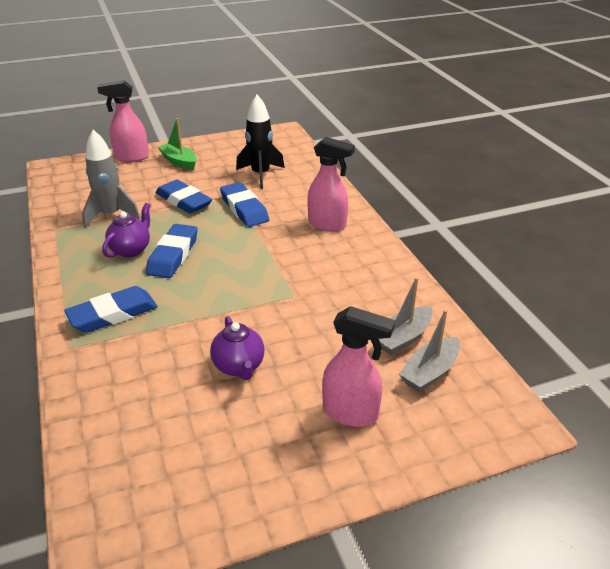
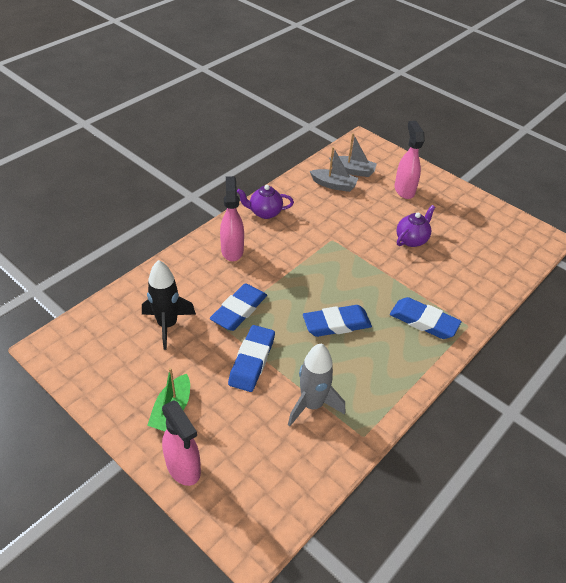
camera: 120 degrees left, 10 degrees up
purple teapot [102,203,150,258] -> purple teapot moved to [237,185,294,219]

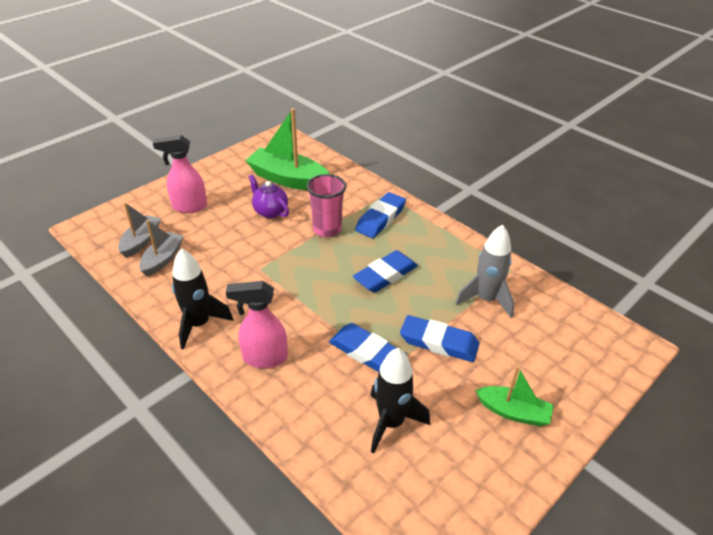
camera: 85 degrees left, 5 degrees down
pink spray bottle [162,400,201,486] -> none
purple teapot [237,185,294,219] -> black rocket [172,248,233,350]
blue eraser [303,305,372,337] -> blue eraser turned 60 degrees clockwise [353,250,418,293]
none -> green boat [245,108,330,190]
none -> pink cup [306,174,346,237]

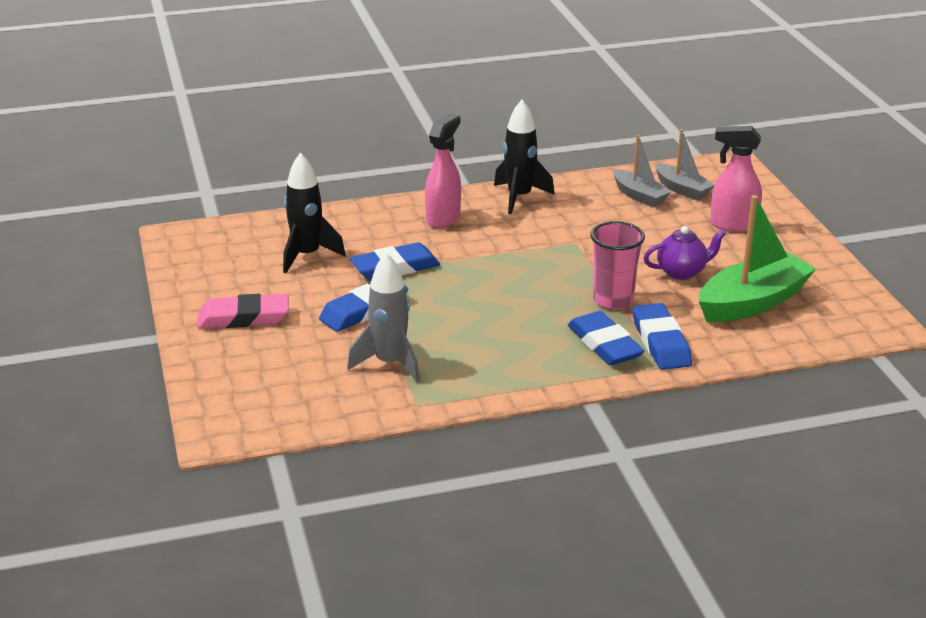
camera: 120 degrees right, 10 degrees down
pink spray bottle [153,135,207,213] -> pink spray bottle turned 105 degrees counterclockwise [710,126,762,232]
blue eraser [353,250,418,293] -> blue eraser moved to [633,303,692,370]
green boat [475,366,554,426] -> pink eraser [197,294,289,329]

